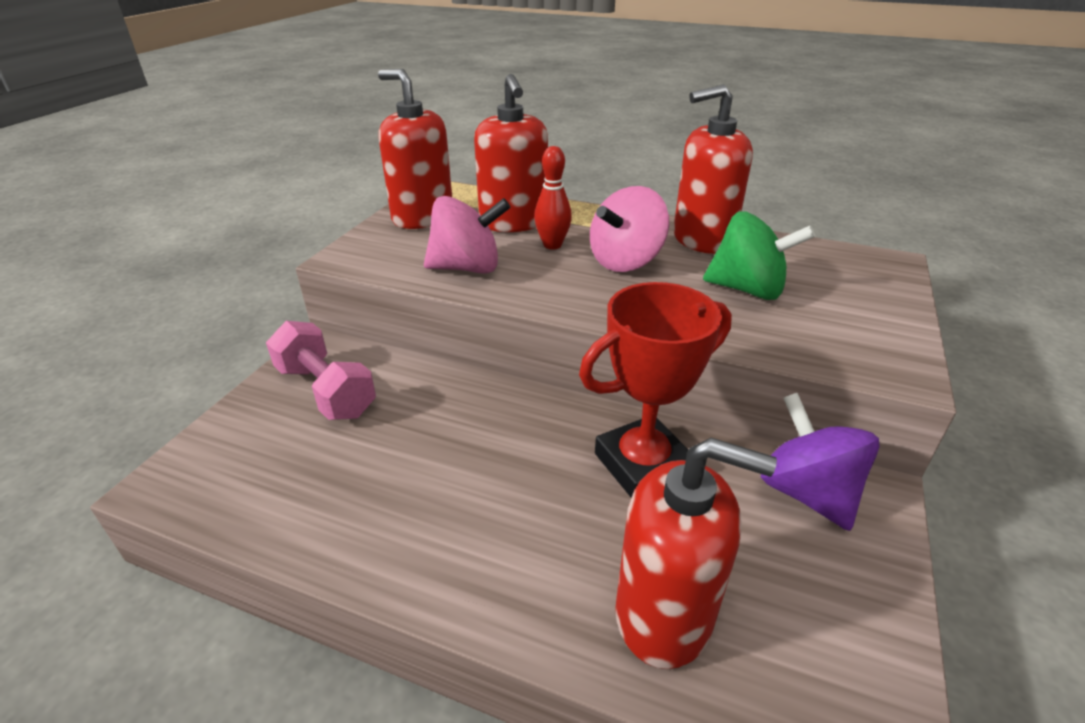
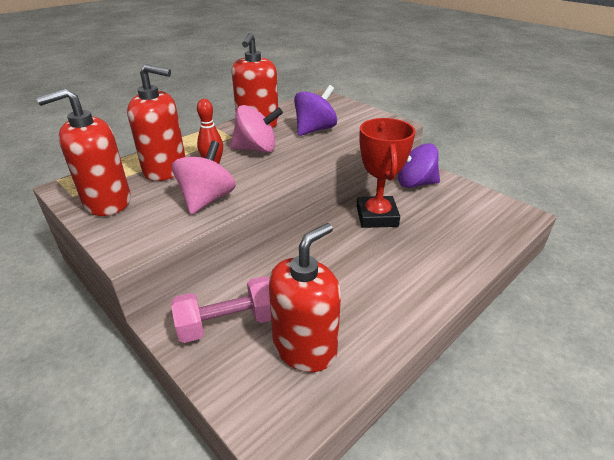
camera: 65 degrees left, 0 degrees up
pink spinning top [590,186,669,272] -> pink spinning top turned 75 degrees counterclockwise [231,105,283,153]
red soap dispenser [615,438,777,669] -> red soap dispenser moved to [269,223,341,372]
green spinning top [703,211,815,300] -> purple spinning top [294,85,337,136]

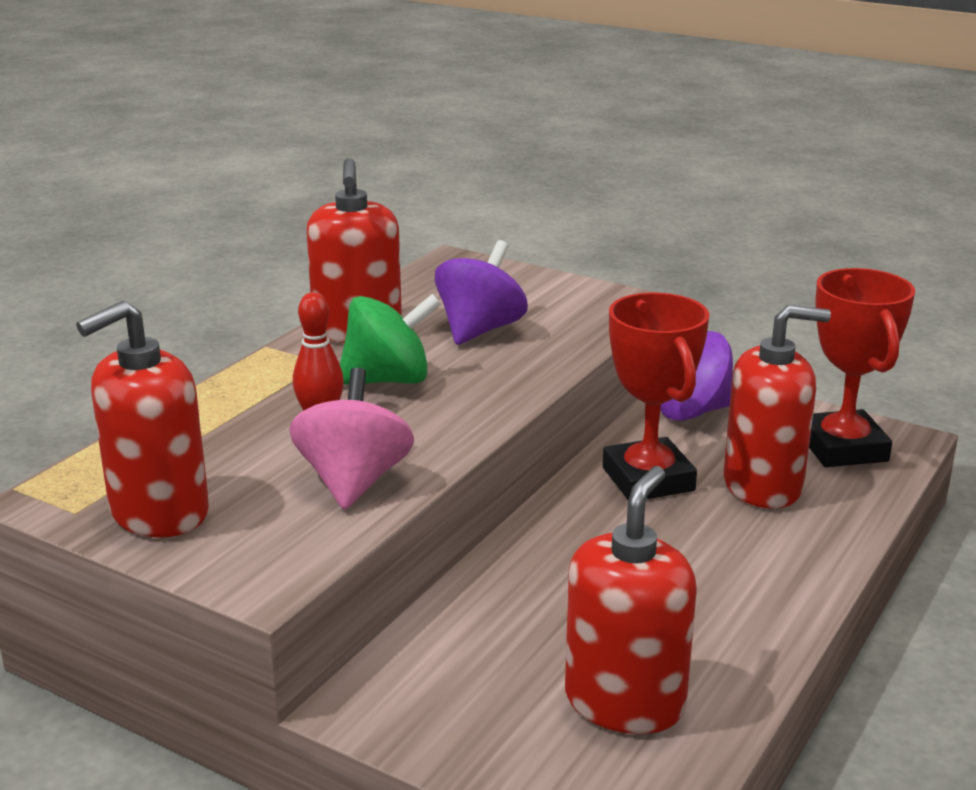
camera: 15 degrees left, 10 degrees down
red soap dispenser [127,64,185,181] -> red soap dispenser moved to [723,305,831,509]
pink dumbbell [171,276,271,343] -> none
pink spinning top [231,105,283,153] -> green spinning top [340,294,441,385]
none -> red trophy [809,268,915,467]

